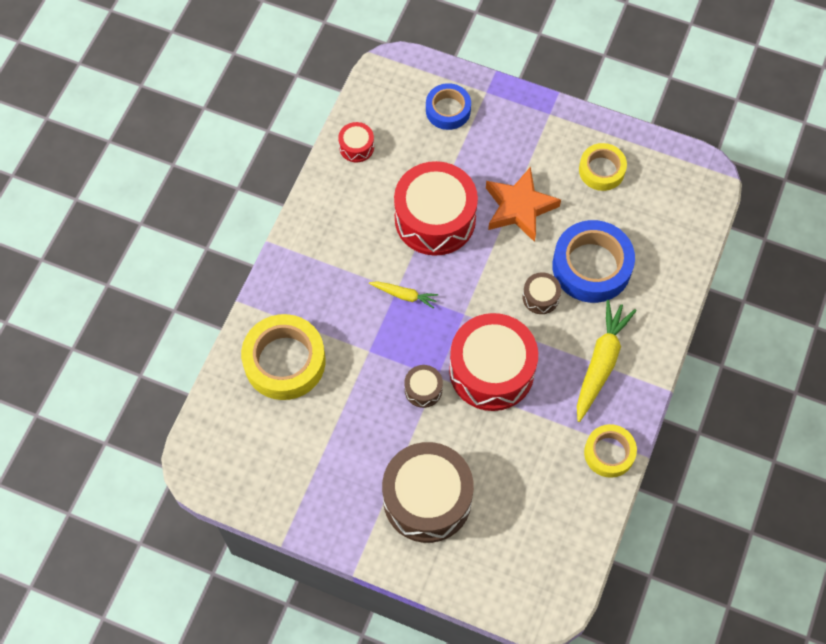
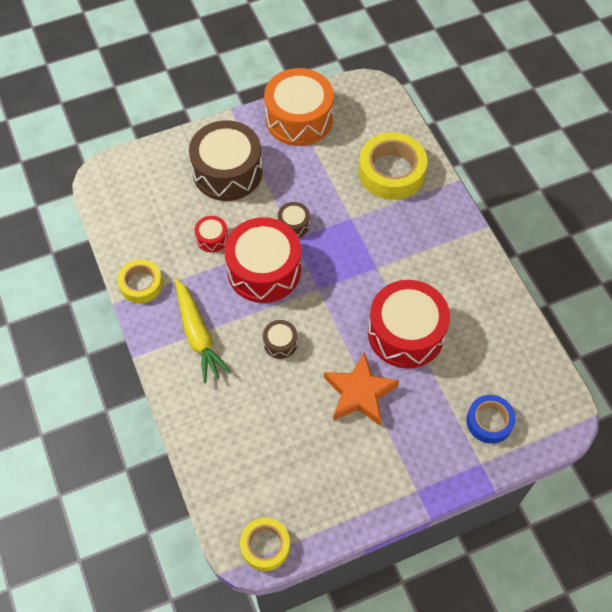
camera: 135 degrees right, 5 degrees down
red drum [338,122,374,162] -> red drum moved to [195,216,228,252]
yellow carrot [369,281,438,309] -> none
blue tape [552,220,635,303] -> none
yellow tape [579,143,627,191] -> yellow tape moved to [240,518,290,571]
none -> orange drum [264,68,334,146]

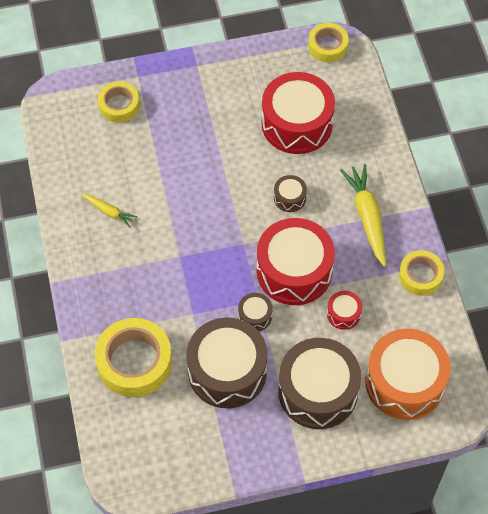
camera: 170 degrees left, 0 degrees up
orange drum [264,68,334,146] -> orange drum moved to [365,329,451,420]
orange star [324,352,399,425] -> none
red drum [368,280,450,368] -> red drum moved to [262,72,335,154]
blue tape [466,395,516,444] -> yellow tape [98,82,140,123]
none -> yellow carrot [81,194,138,228]
none -> brown drum [186,317,268,408]

